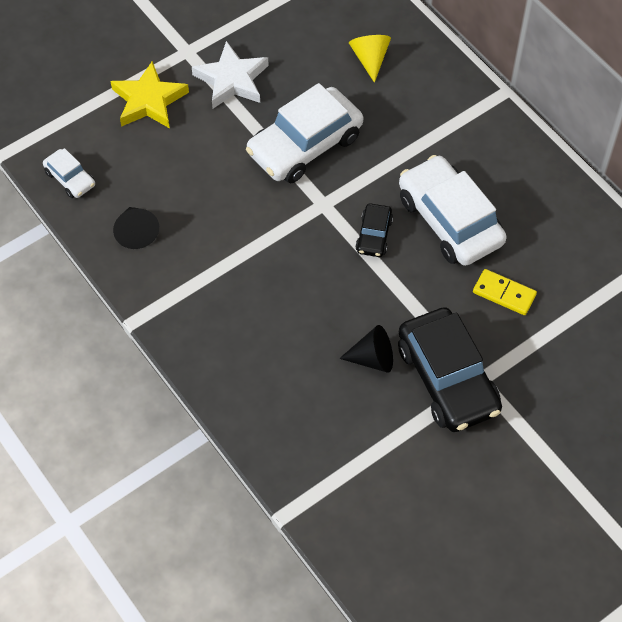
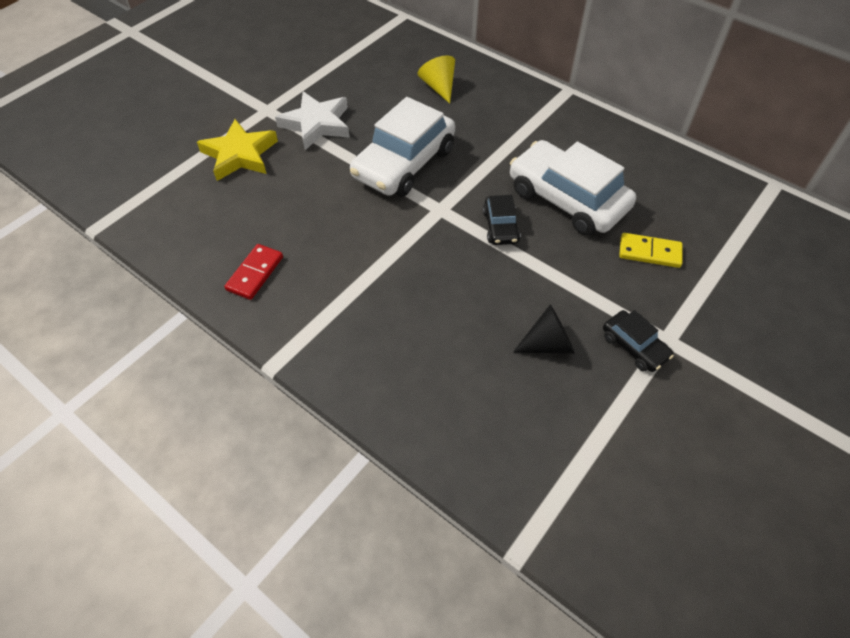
camera: 15 degrees left, 5 degrees down
white car [43,148,95,198] -> none
black cone [113,207,159,249] -> red domino [224,244,283,300]
black car [398,307,502,432] -> black car [603,310,674,372], size x0.48

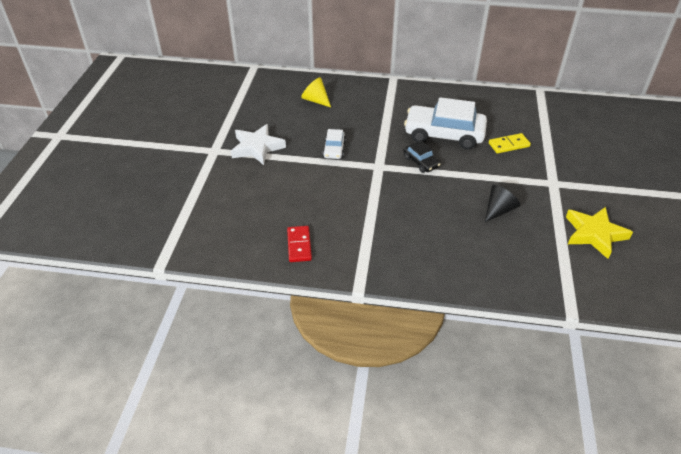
camera: 30 degrees left, 10 degrees down
yellow star [197,119,278,181] -> yellow star moved to [566,207,633,259]
white car [350,97,455,197] -> white car [322,129,346,159], size x0.48
black car [603,310,674,372] -> none

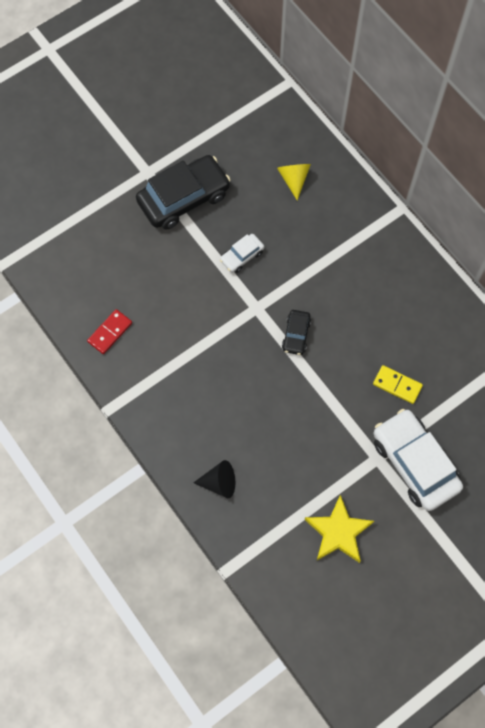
camera: 45 degrees right, 25 degrees up
white star [231,124,286,165] -> black car [136,155,231,230]
white car [404,97,487,149] -> white car moved to [374,409,463,511]
black cone [485,185,520,222] -> black cone moved to [193,460,235,498]

